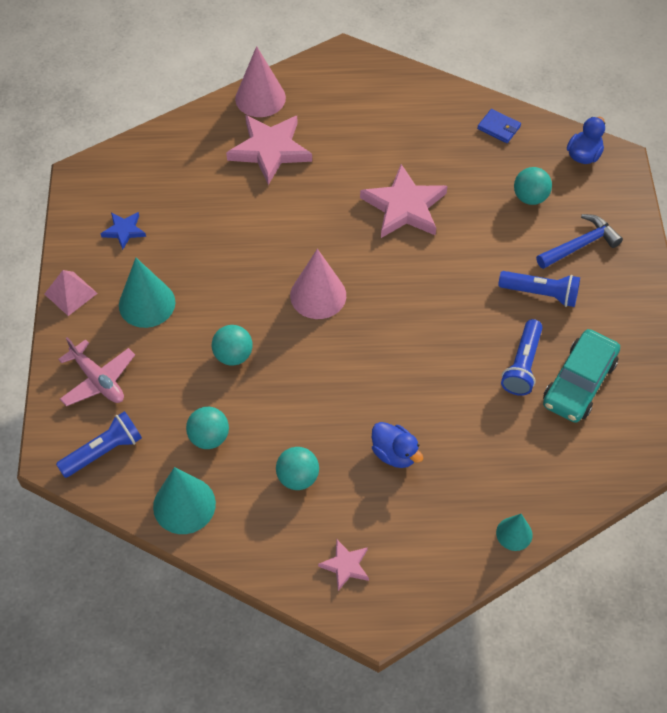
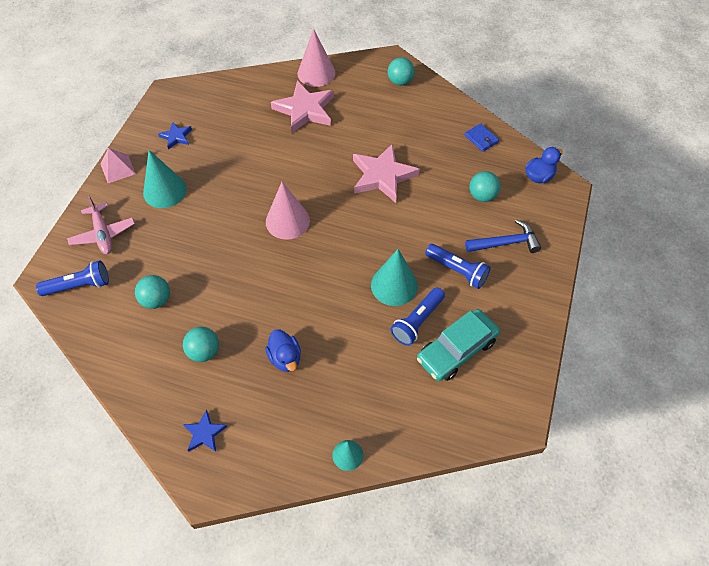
camera: 20 degrees right, 0 degrees up
turquoise cone [153,467,216,534] -> turquoise cone moved to [371,249,418,306]
turquoise ball [212,325,253,366] -> turquoise ball moved to [388,57,415,86]
pink star [318,540,369,591] -> blue star [183,410,227,452]

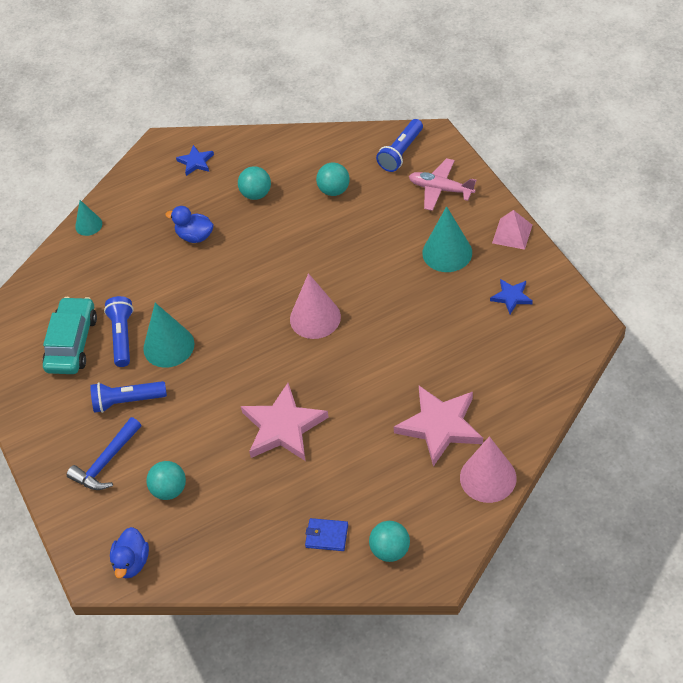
camera: 140 degrees right, 5 degrees down
blue wallet [465,123,499,152] -> blue wallet moved to [305,518,348,551]

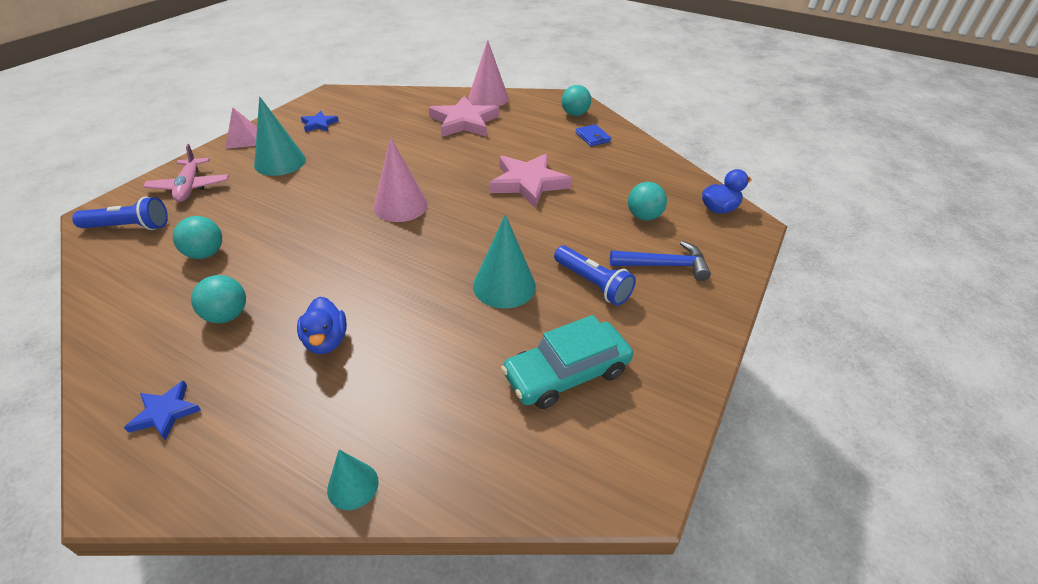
camera: 130 degrees left, 10 degrees down
blue flashlight [104,296,134,367] -> none

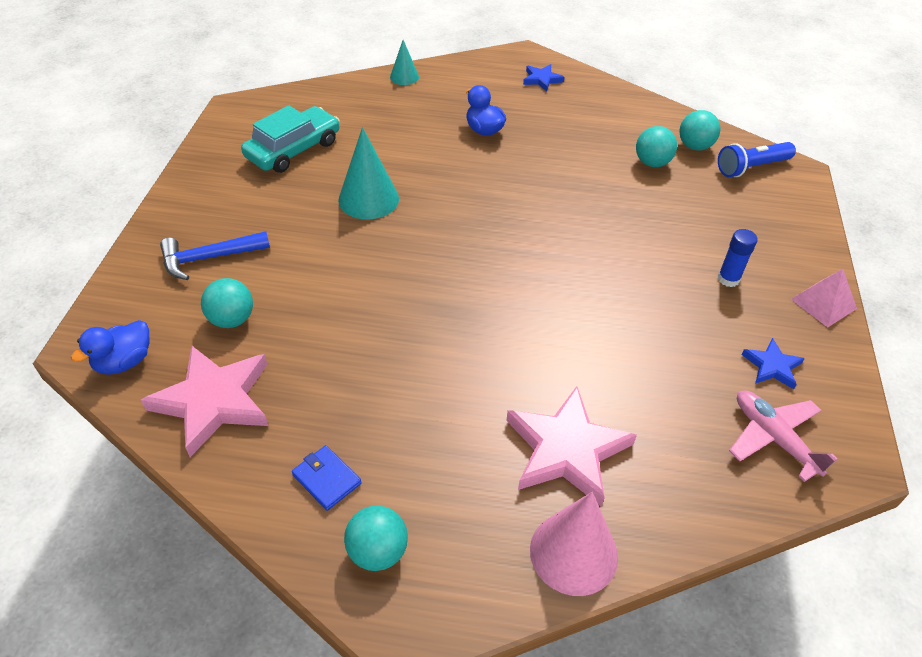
camera: 160 degrees right, 5 degrees up
pink plane [143,144,229,202] -> pink plane moved to [729,390,838,482]
turquoise ball [191,275,246,323] -> turquoise ball moved to [680,110,720,150]
turquoise cone [254,96,306,176] -> blue glue stick [718,229,758,287]
pink cone [373,137,428,222] -> none
pink star [489,153,572,208] -> pink star moved to [141,346,268,457]
blue flashlight [554,246,636,305] -> none

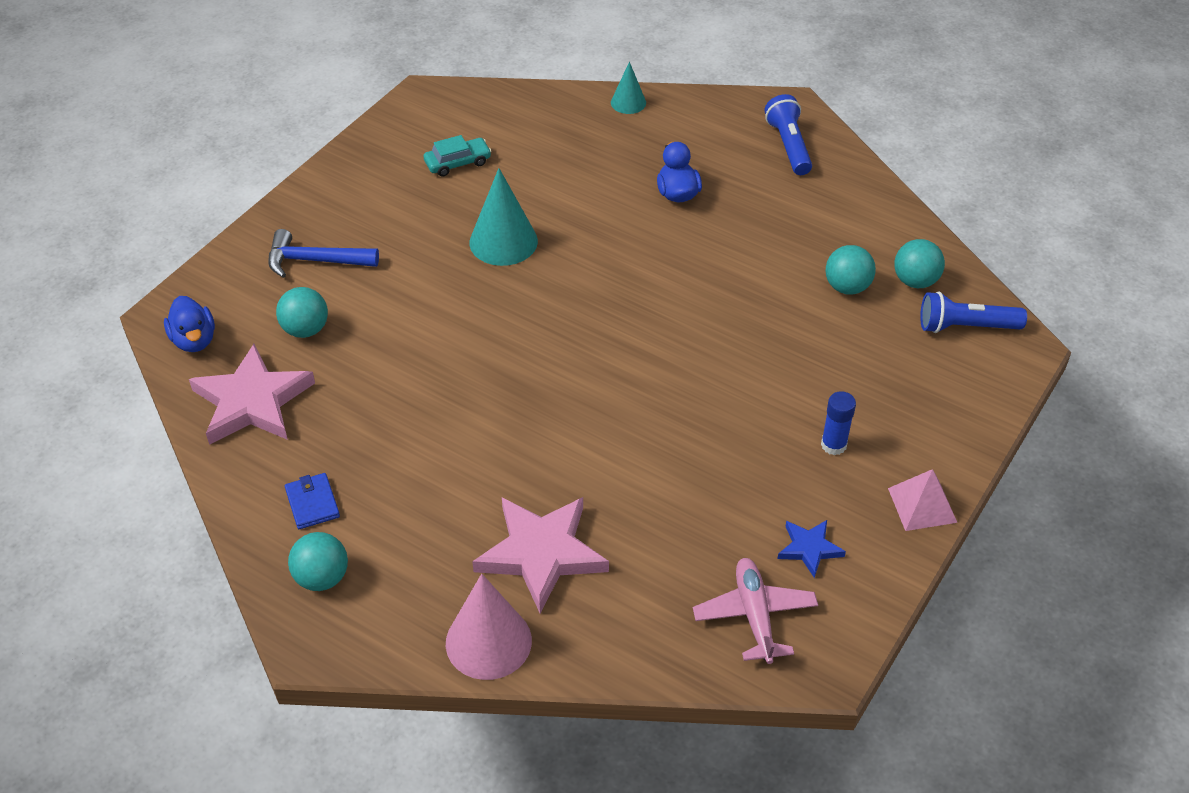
camera: 25 degrees right, 0 degrees up
blue duck [71,320,149,374] -> blue duck turned 90 degrees counterclockwise [164,296,215,352]
turquoise car [241,105,339,173] -> turquoise car [424,135,492,177], size x0.58
blue star [523,64,564,92] -> blue flashlight [765,94,812,175]

